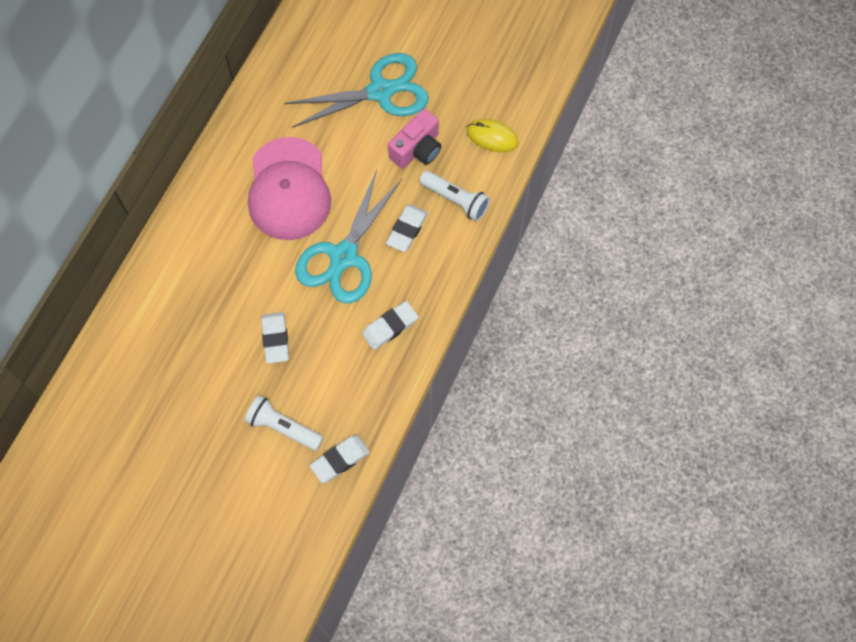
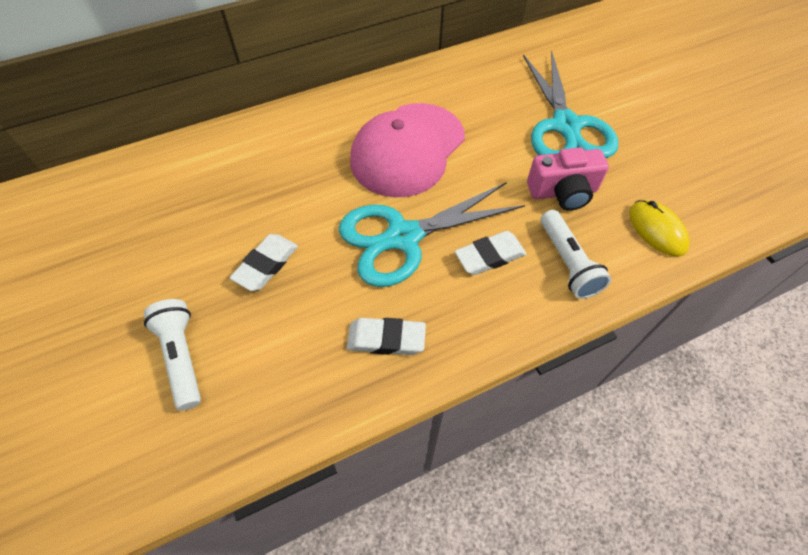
camera: 40 degrees right, 10 degrees down
turquoise scissors [284,53,429,128] -> turquoise scissors turned 60 degrees clockwise [523,51,618,158]
white eraser [310,435,370,483] -> none

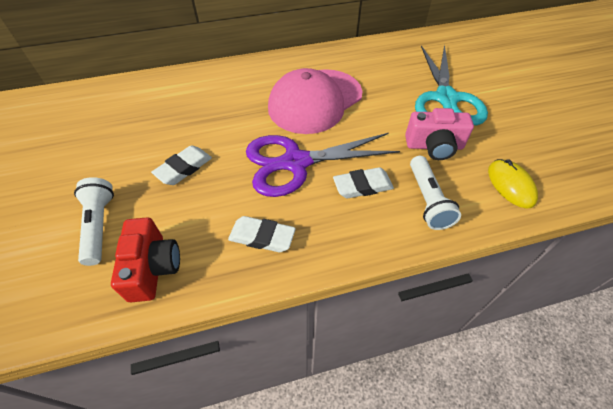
camera: 10 degrees right, 5 degrees down
turquoise scissors [339,182,525,287] -> purple scissors [246,133,400,197]
none -> red camera [111,217,180,302]

